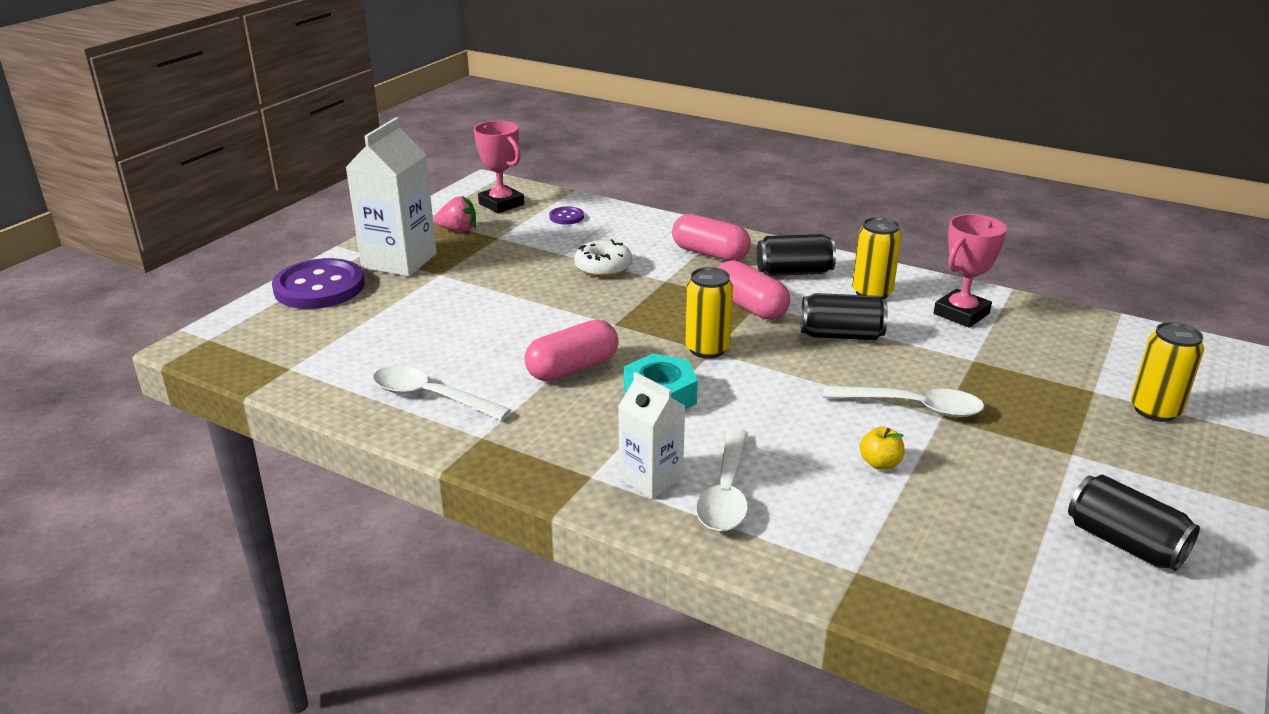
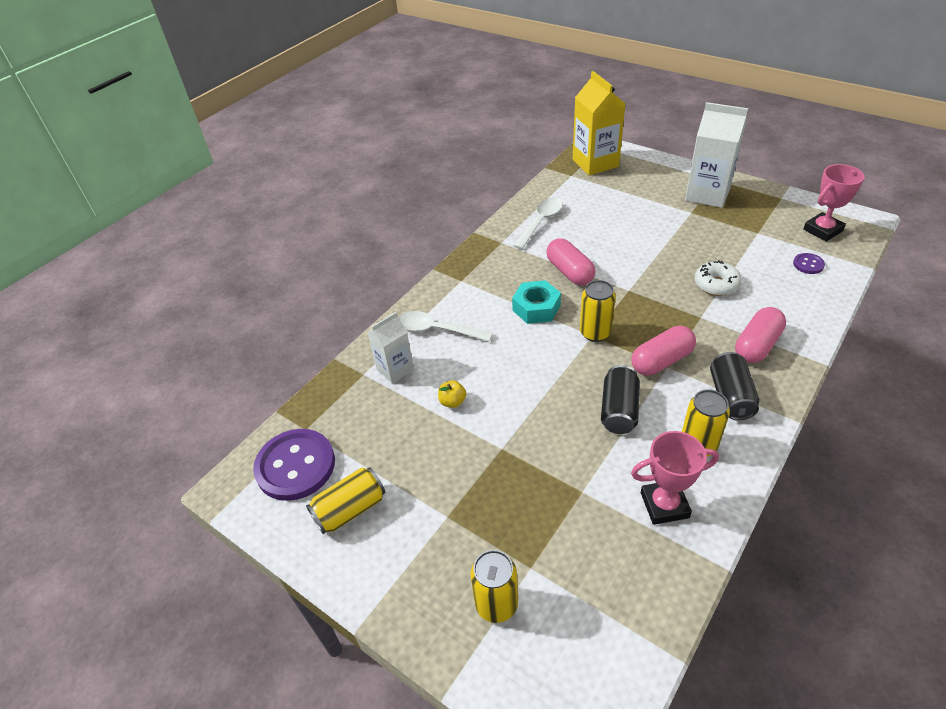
camera: 100 degrees right, 15 degrees up
purple button [272,258,364,309] -> purple button moved to [253,429,335,501]
pink strawberry [434,196,476,232] -> none
white carton [618,372,685,499] -> white carton moved to [367,312,414,384]
white spoon [823,386,984,417] -> none
pink trophy [934,214,1007,328] -> pink trophy turned 60 degrees counterclockwise [631,431,719,525]
black can [1068,475,1200,571] -> yellow can [306,467,385,534]
none -> yellow carton [573,71,625,176]

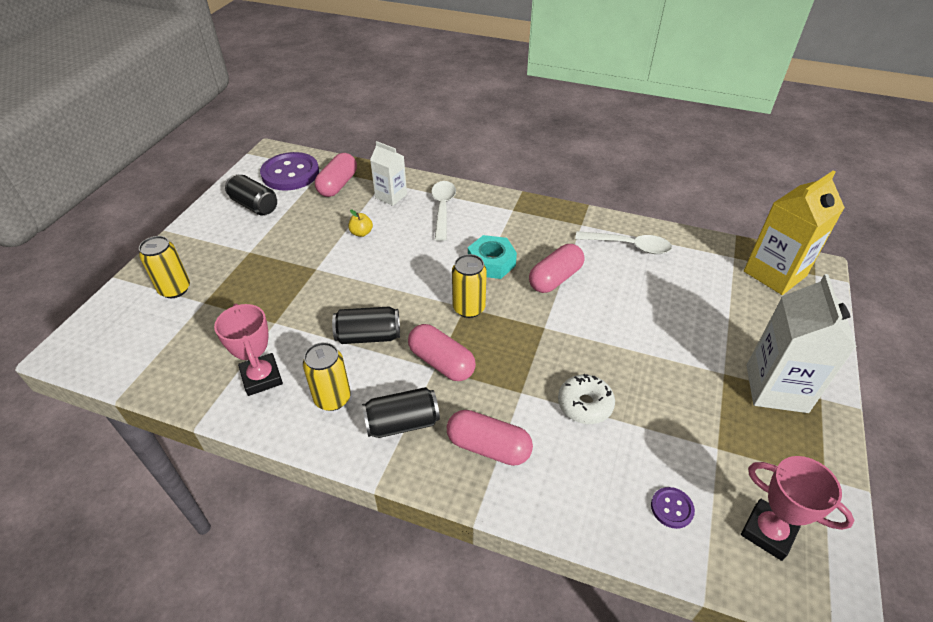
camera: 70 degrees right, 0 degrees up
yellow can [306,467,385,534] -> black can [225,174,277,215]
none -> pink capsule [315,153,357,197]

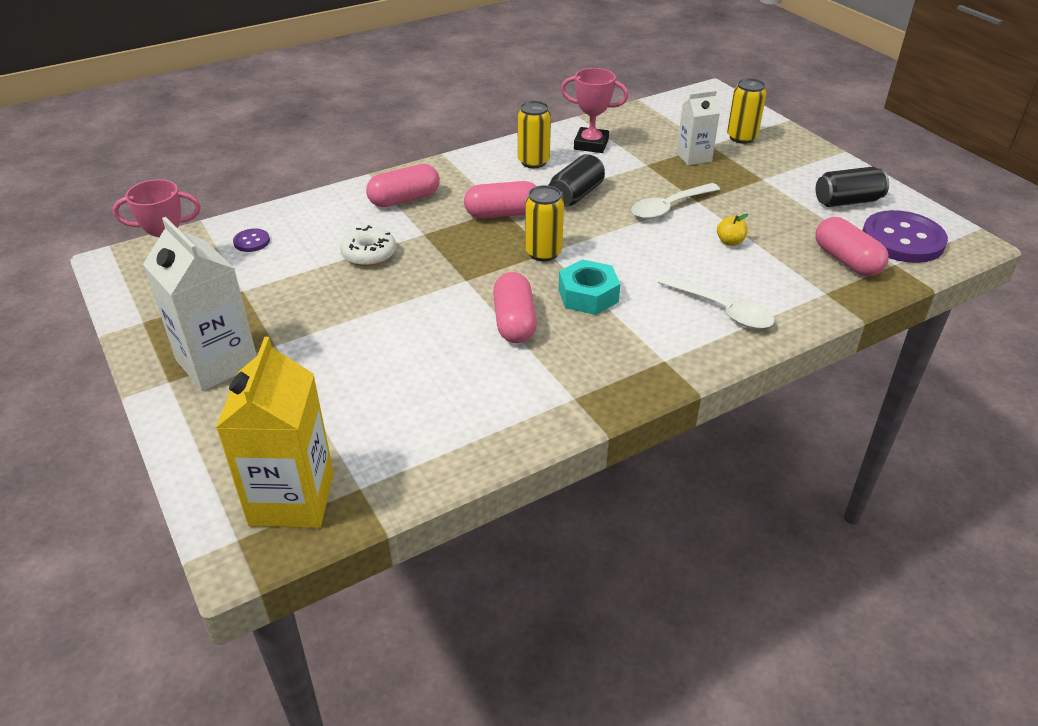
camera: 130 degrees right, 5 degrees down
black can [362,387,440,438] -> none
white carton [370,141,407,206] -> white carton moved to [676,90,720,165]
white spoon [575,231,672,254] -> white spoon moved to [631,183,720,219]

